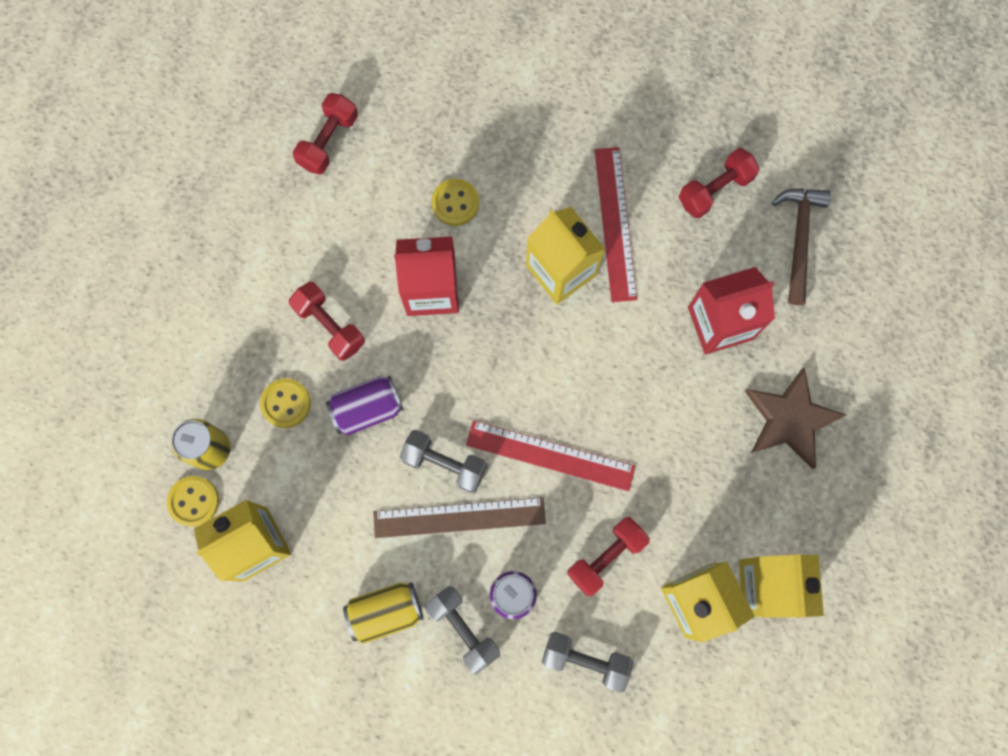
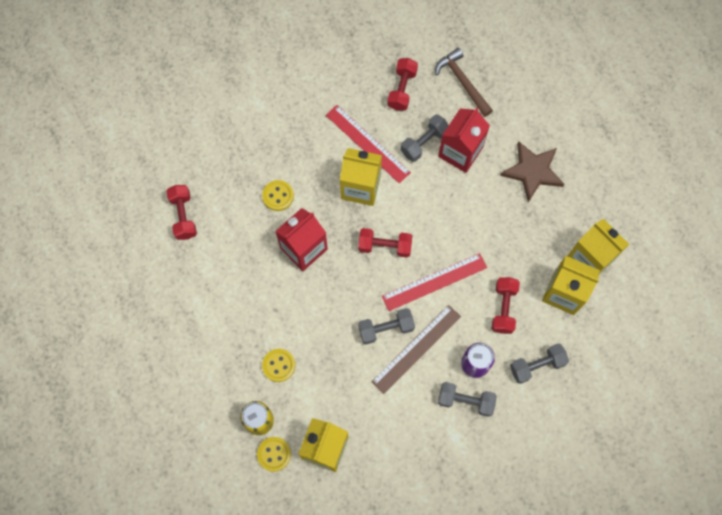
camera: 40 degrees left, 5 degrees down
red dumbbell [289,282,365,361] -> red dumbbell moved to [358,228,412,257]
purple can [326,376,404,436] -> none
yellow can [343,582,423,644] -> none
none -> grey dumbbell [401,115,449,162]

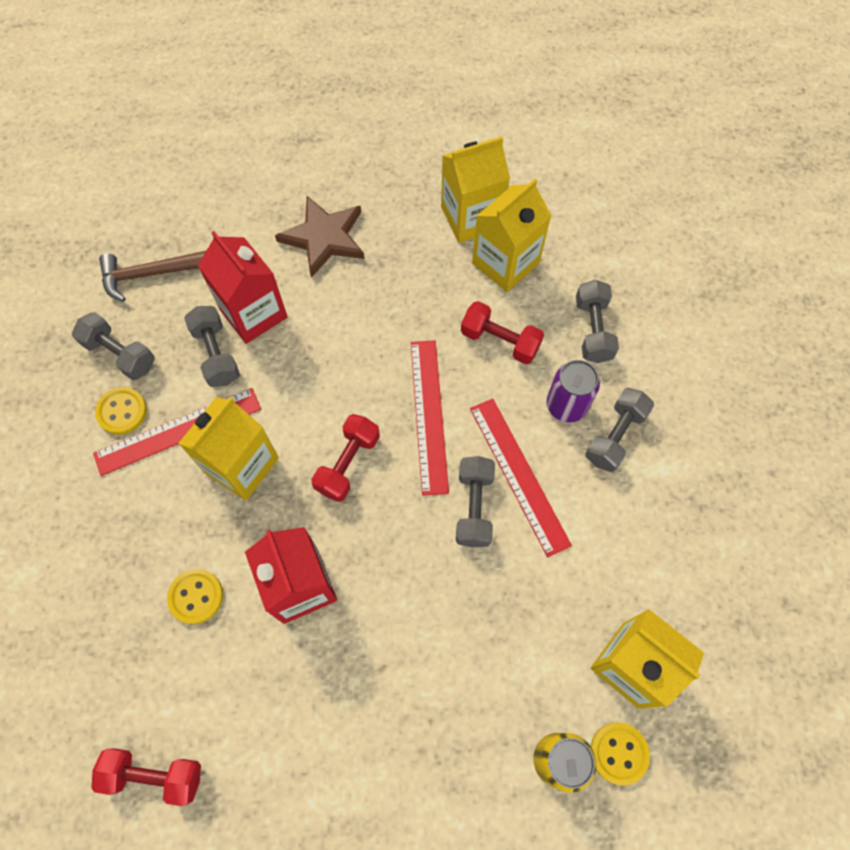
camera: 70 degrees left, 5 degrees down
yellow button [262,349,295,382] -> yellow button moved to [95,387,147,435]
brown ruler [371,305,461,394] -> red ruler [470,398,572,557]
red dumbbell [387,58,418,111] -> grey dumbbell [72,312,155,380]

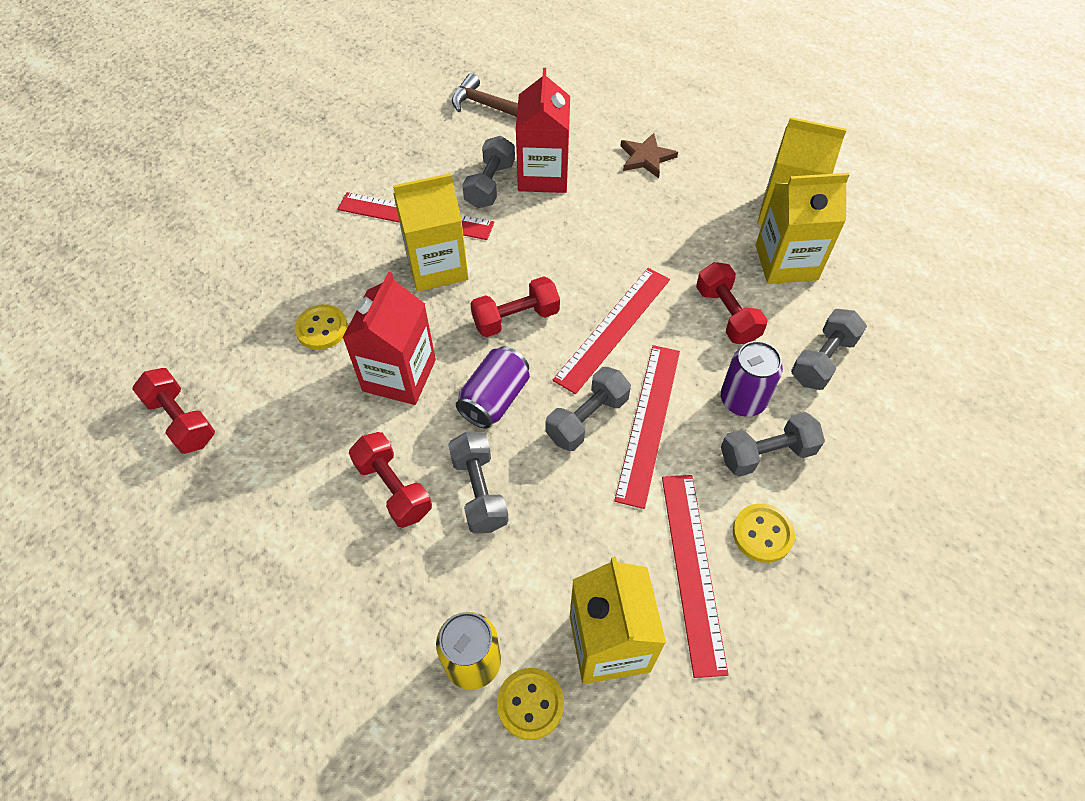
camera: 40 degrees right, 10 degrees down
grey dumbbell [72,312,155,380] -> grey dumbbell moved to [448,432,509,533]
yellow button [95,387,147,435] -> yellow button moved to [733,504,795,563]
brown star [275,196,365,278] -> brown star [620,133,678,178], size x0.65
none -> red dumbbell [349,432,432,528]
none -> purple can [456,346,530,429]
none -> red ruler [662,475,728,678]

